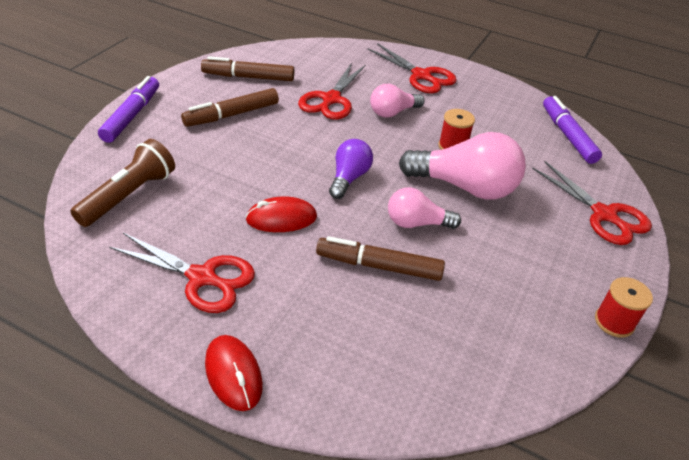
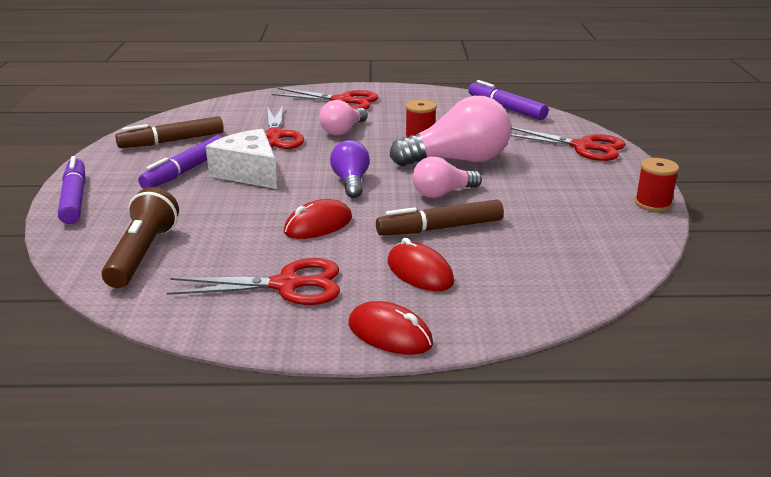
camera: 25 degrees left, 15 degrees down
brown marker [181,88,279,127] -> purple marker [138,135,223,189]
none -> white cheese [206,129,277,189]
none -> red mouse [387,238,454,291]

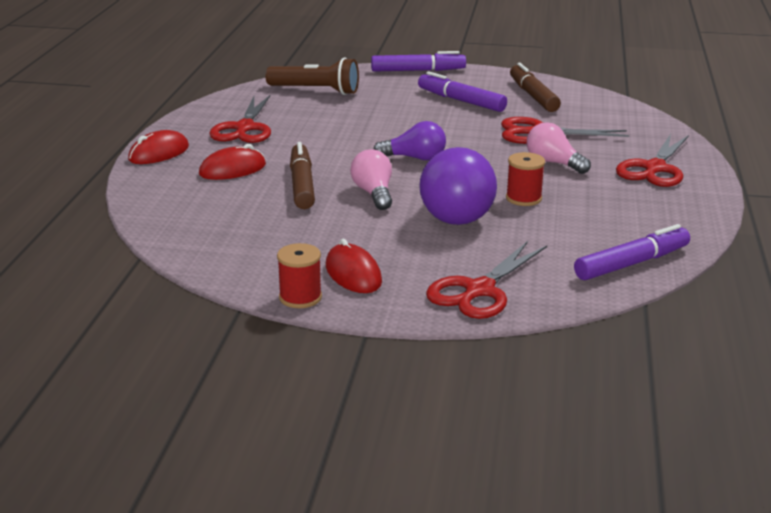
camera: 100 degrees right, 0 degrees up
white cheese [206,129,277,189] -> none
red mouse [284,199,352,239] -> red mouse moved to [326,239,382,293]
pink light bulb [390,96,511,166] -> purple light bulb [419,147,497,225]

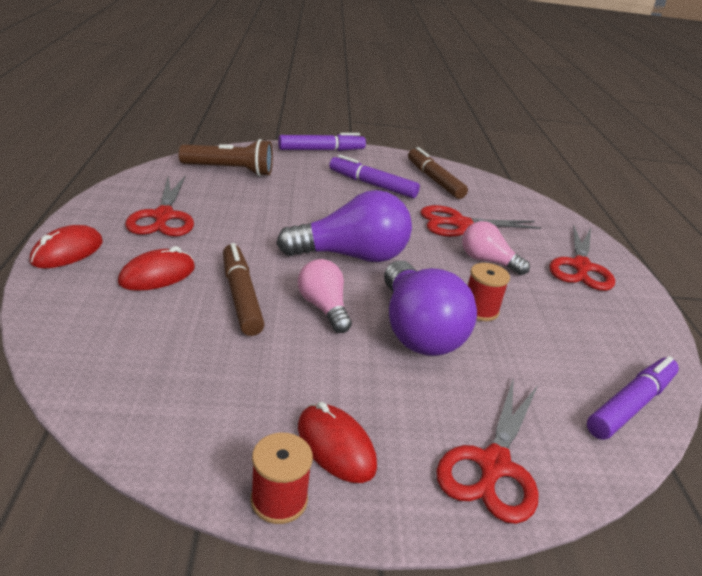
camera: 15 degrees left, 5 degrees up
purple light bulb [373,121,446,160] -> purple light bulb [276,190,412,262], size x1.74

